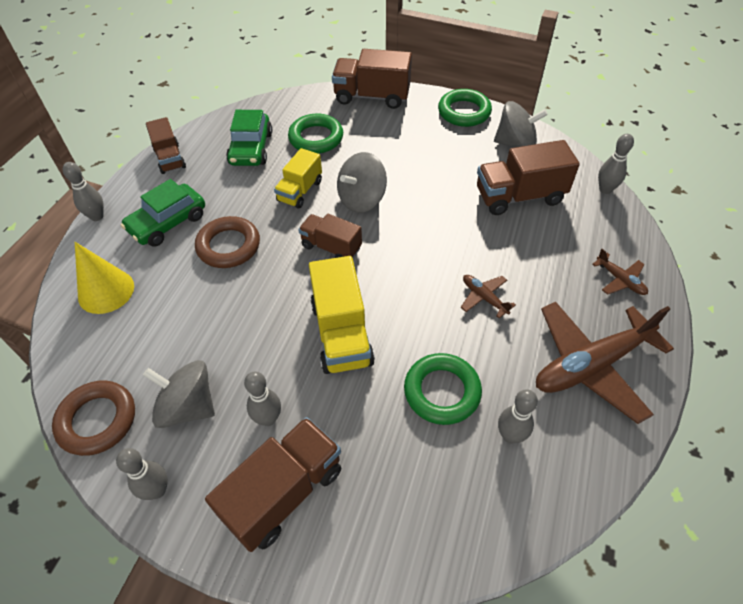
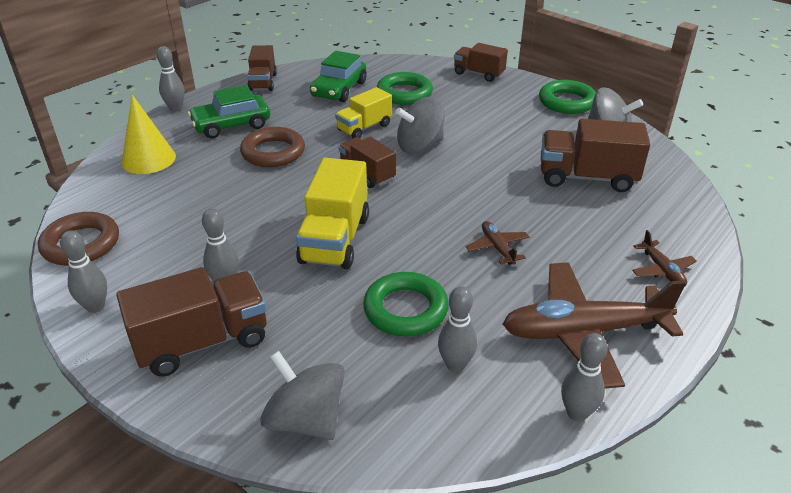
camera: 20 degrees right, 15 degrees down
grey spinning top [143,360,215,428] -> grey spinning top moved to [260,351,345,440]
brown truck [332,49,412,109] -> brown truck [454,43,508,82], size x0.64
grey bowling pin [598,134,634,194] -> grey bowling pin moved to [561,333,608,421]

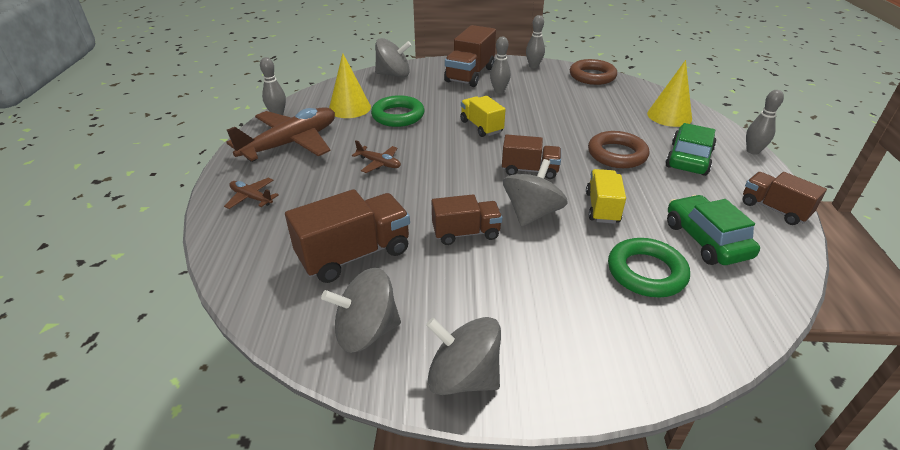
camera: 140 degrees right, 0 degrees up
yellow truck [296,158,369,269] -> yellow truck [460,96,506,137], size x0.64
grey bowling pin [438,286,477,372] -> yellow cone [329,53,371,118]
brown truck [454,43,508,82] -> brown truck moved to [432,194,502,245]
green ring [539,80,596,114] -> grey spinning top [426,317,501,395]

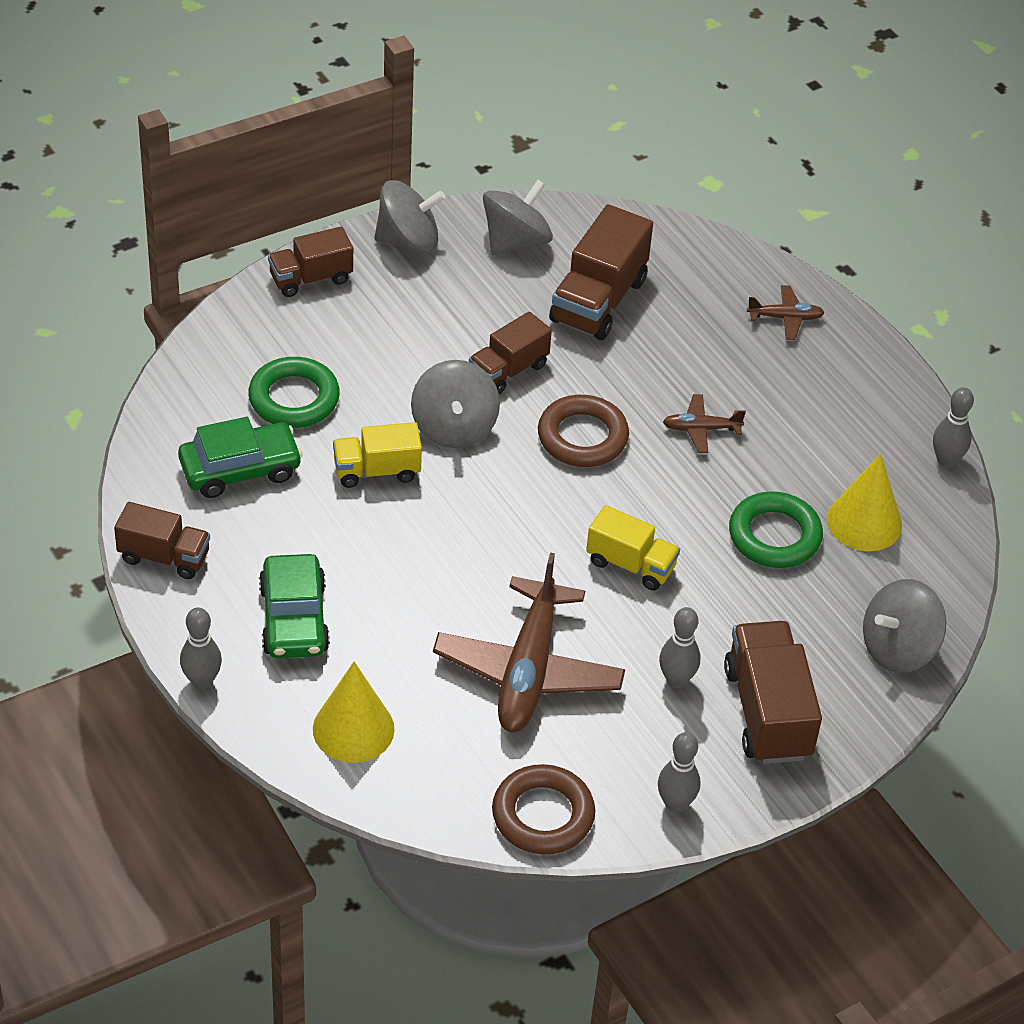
camera: 145 degrees right, 10 degrees up
brown plane [226,107,335,162] -> brown plane moved to [433,552,625,733]
brown truck [502,134,561,179] -> brown truck moved to [268,226,353,297]
yellow truck [586,169,626,224] -> yellow truck turned 105 degrees clockwise [333,422,422,488]
brown ring [588,131,649,168] -> brown ring moved to [538,395,629,467]
green car [667,195,760,265] -> green car turned 60 degrees counterclockwise [178,417,303,498]

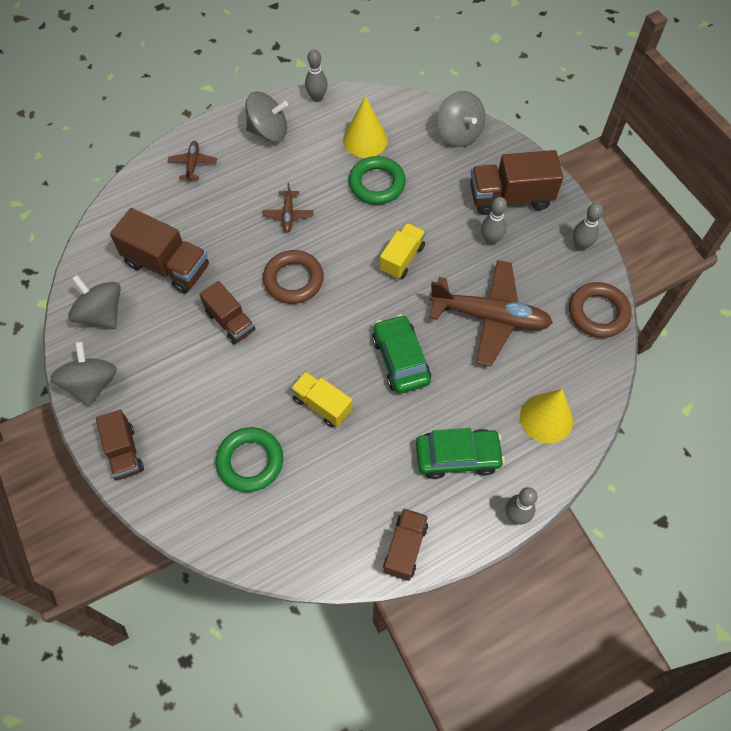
camera: 85 degrees left, 15 degrees up
green car [178,417,303,498] -> green car moved to [372,314,431,394]
yellow truck [333,422,422,488] -> yellow truck turned 135 degrees clockwise [291,371,353,428]
grey spinning top [411,360,500,448] -> grey spinning top moved to [246,91,288,142]

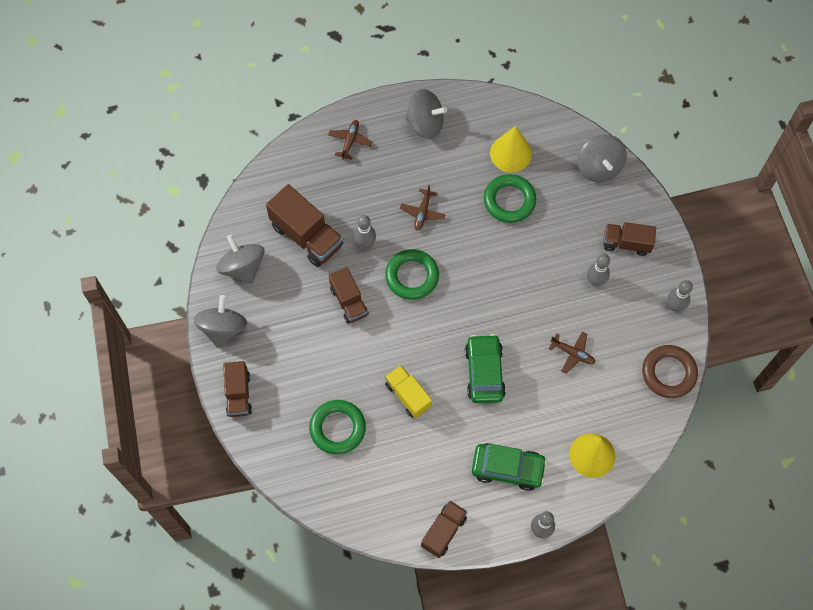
camera: 15 degrees right, 5 degrees up
brown ring [263,250,324,304] -> green ring [385,249,439,300]
grey bowling pin [305,49,328,102] -> grey bowling pin moved to [354,215,376,248]
yellow truck [380,223,426,279] -> none
brown plane [429,260,553,366] -> brown plane [549,331,595,374], size x0.45
brown truck [470,150,563,215] -> brown truck [603,222,656,256], size x0.64

